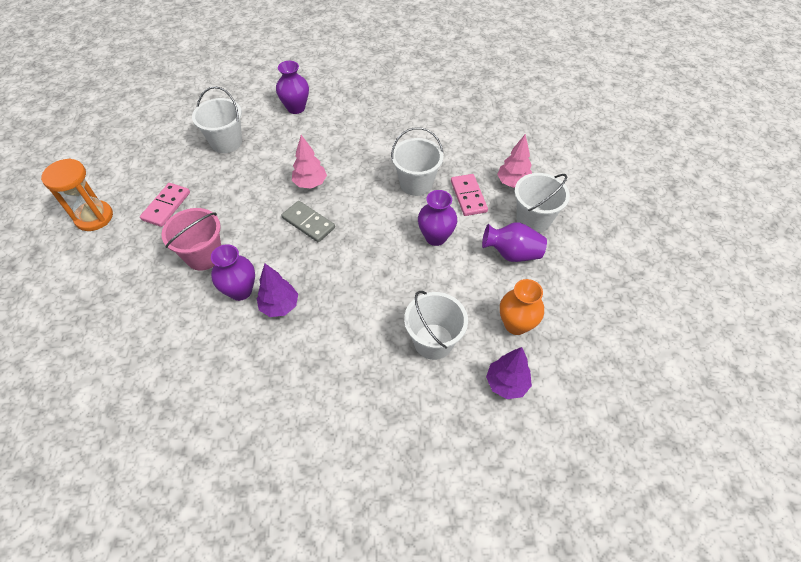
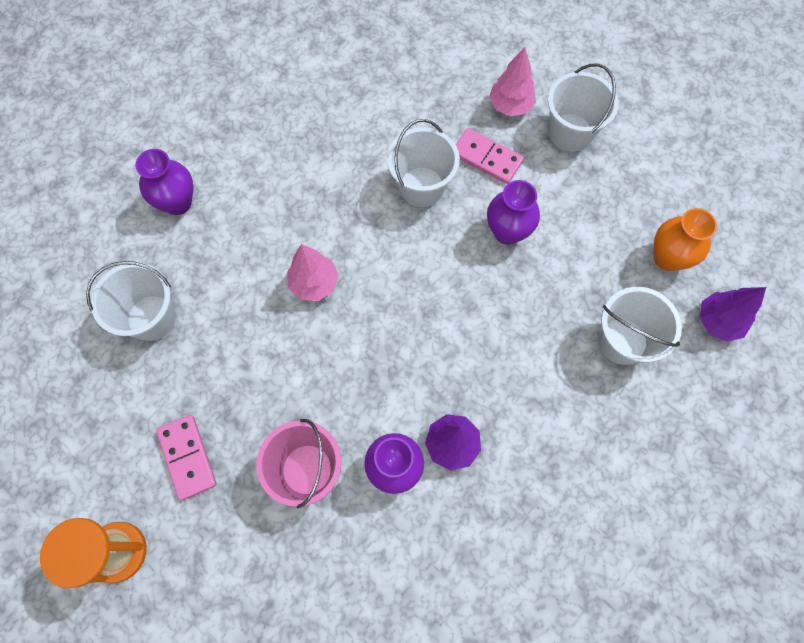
camera: 45 degrees left, 15 degrees up
grey domino [282,201,335,242] -> none
purple vase [482,222,547,262] -> none

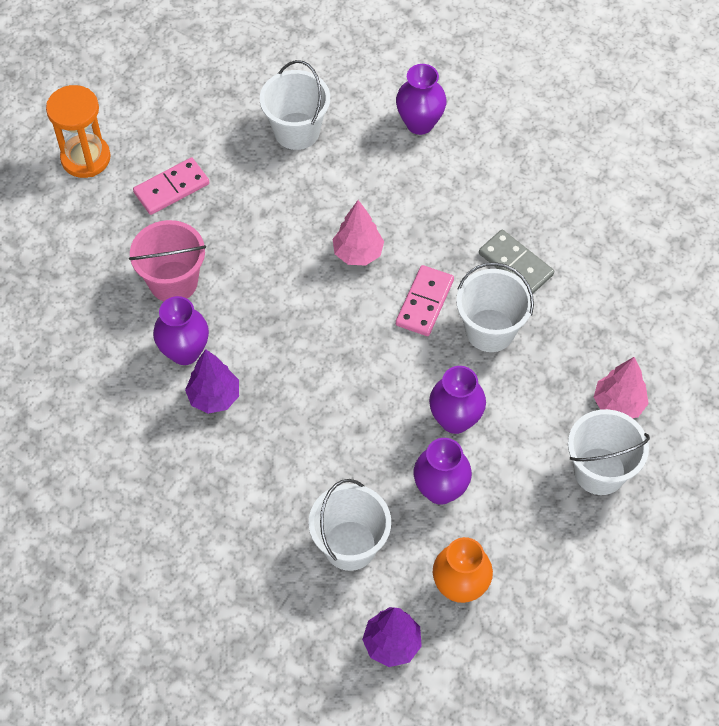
camera: 80 degrees right, 10 degrees down
pink domino [456,128,524,184] -> pink domino moved to [396,265,454,336]
none -> purple vase [414,438,472,505]
none -> grey domino [479,230,554,294]

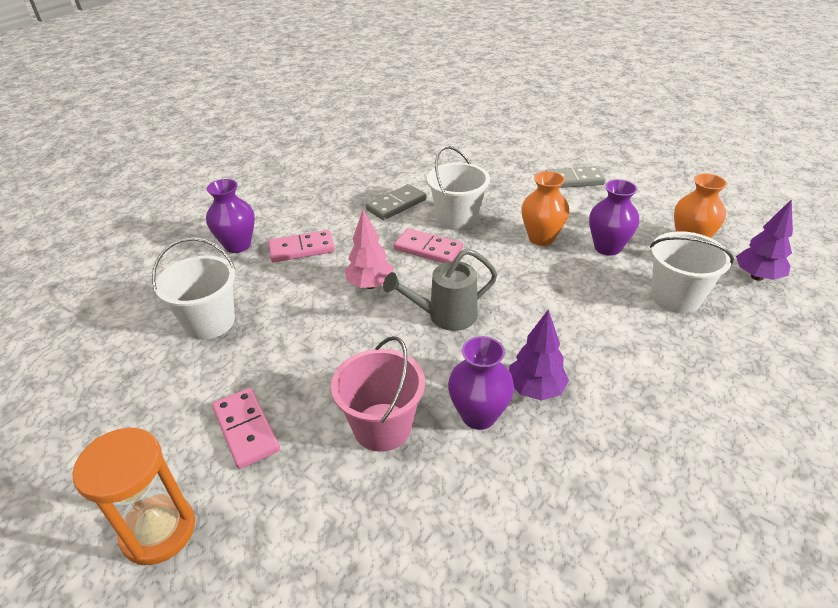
camera: 85 degrees left, 20 degrees down
purple vase [429,366,486,434] -> orange vase [521,171,569,246]
white bucket [568,409,650,495] -> grey domino [545,166,606,188]
pink tree [594,357,649,418] -> none
none -> pink domino [268,230,335,262]
none -> grey watering can [383,248,498,331]

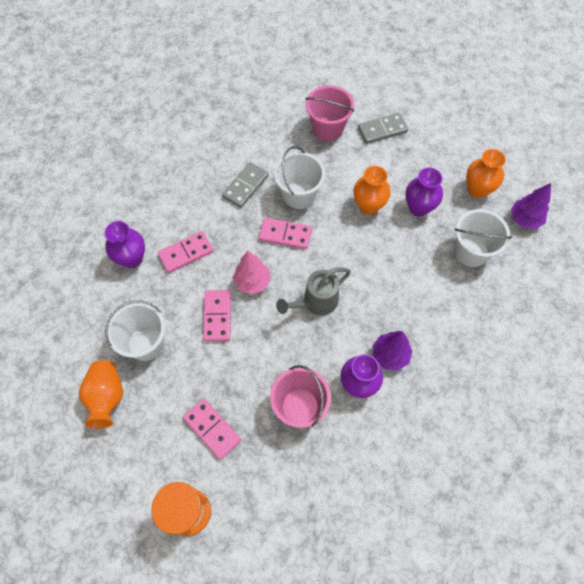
camera: 15 degrees left, 25 degrees up
none -> orange vase [79,360,123,429]
none -> pink domino [203,290,231,341]
none -> pink bucket [306,86,354,141]

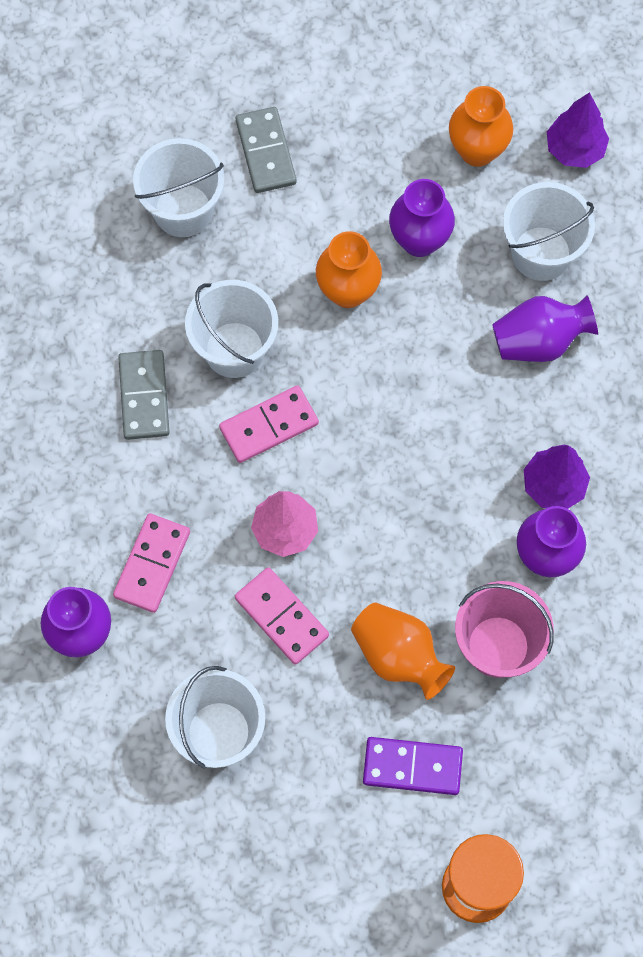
camera: 40 degrees left, 5 degrees up
orange vase [79,360,123,429] -> orange vase moved to [351,603,455,700]
pink domino [183,399,241,460] -> purple domino [363,737,463,795]
grey watering can [276,268,351,315] -> none
pink bucket [306,86,354,141] -> white bucket [133,138,224,237]
grey domino [358,113,408,144] -> grey domino turned 45 degrees counterclockwise [236,107,297,193]
none -> purple vase [492,295,598,362]

